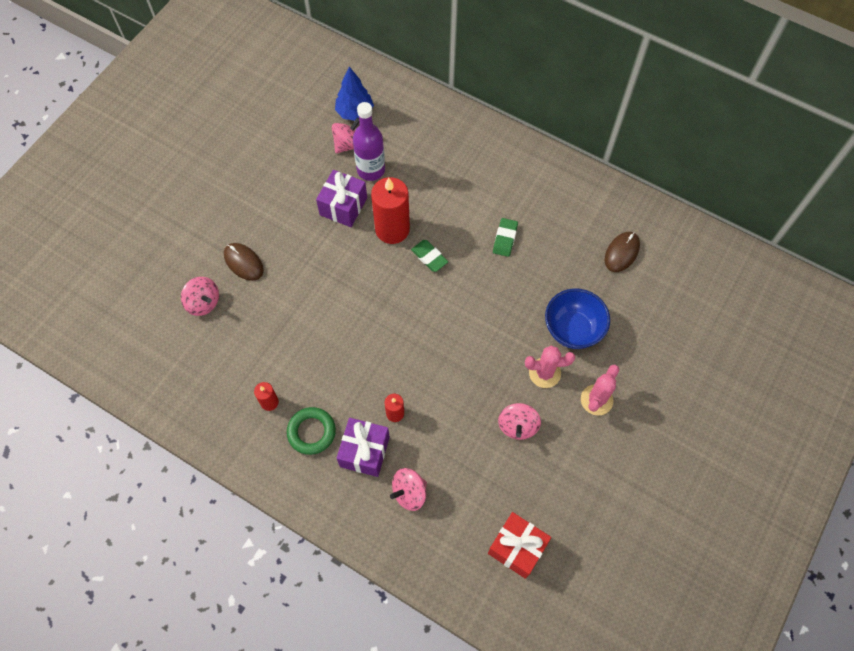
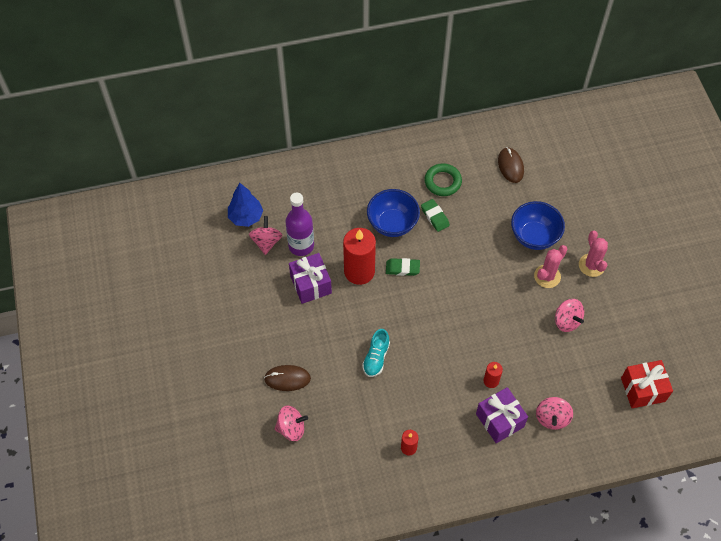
camera: 45 degrees left, 5 degrees down
green ring [287,407,336,455] -> green ring moved to [424,163,462,196]
none -> turquoise shoe [362,329,390,377]
none -> blue bowl [367,189,420,237]

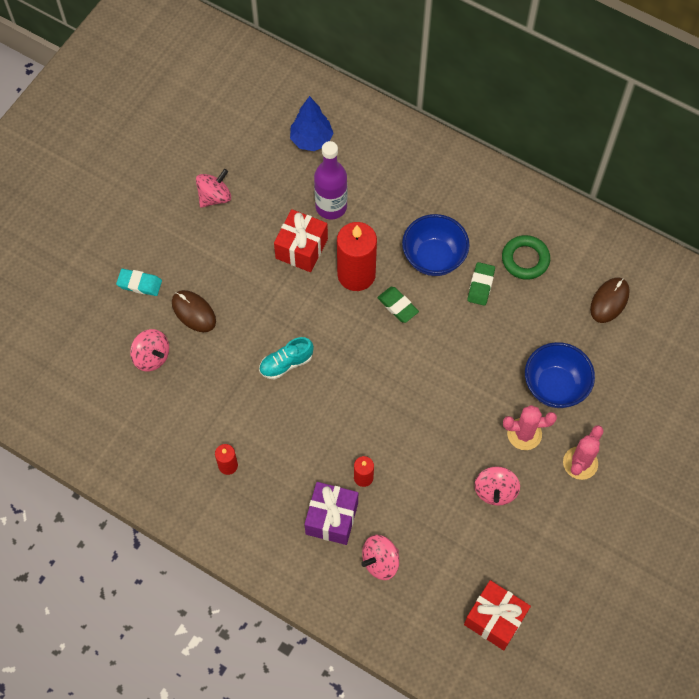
camera: 45 degrees right, 5 degrees up
pink spinning top [249,216,282,255] -> pink spinning top moved to [196,169,231,208]
purple gift [289,253,332,304] -> red gift [274,209,328,272]
none -> turquoise eraser [116,269,162,296]

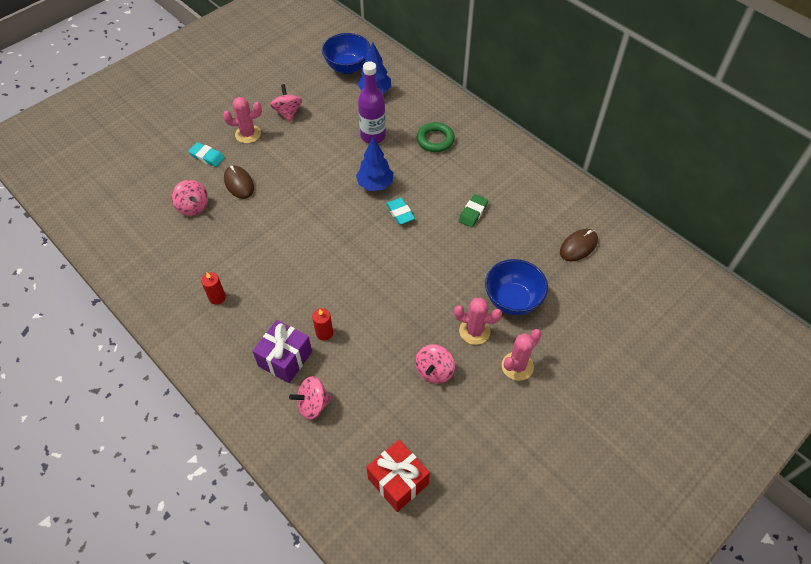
camera: 15 degrees right, 10 degrees down
pink spinning top [196,169,231,208] -> pink spinning top turned 75 degrees counterclockwise [270,84,302,122]
turquoise shoe [259,337,314,380] -> none
red gift [274,209,328,272] -> none
red candle [337,222,377,291] -> blue tree [356,138,394,191]
green eraser [377,287,419,323] -> turquoise eraser [386,198,415,225]
blue bowl [402,214,470,276] -> blue bowl moved to [322,33,371,74]
green ring [502,235,550,280] -> green ring moved to [417,122,455,152]
none -> pink cactus [223,97,262,143]

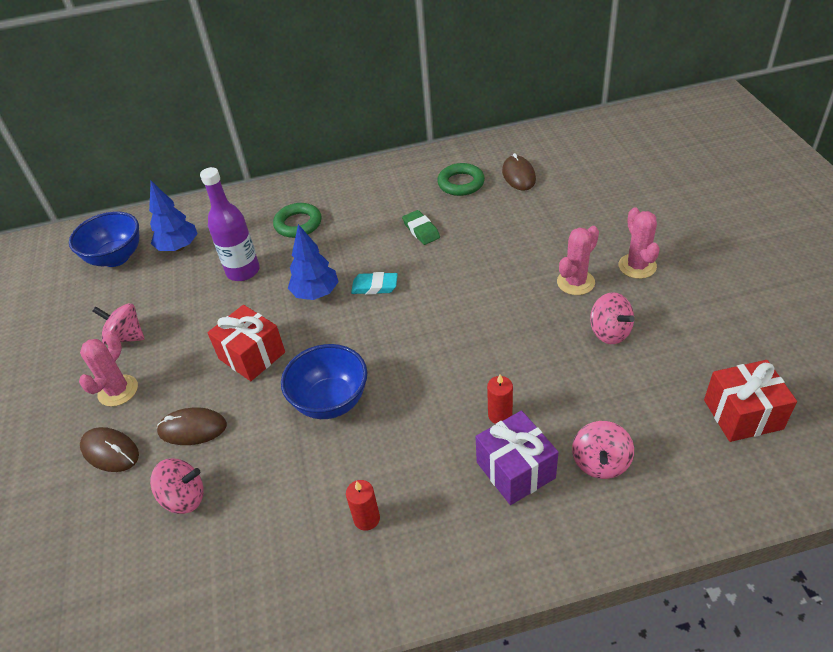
camera: 55 degrees left, 10 degrees down
turquoise eraser [188,142,225,167] -> brown mouse [80,427,139,472]
blue bowl [485,259,548,315] -> blue bowl moved to [281,344,367,419]
none -> red gift [207,305,285,381]
none -> green ring [437,163,485,196]

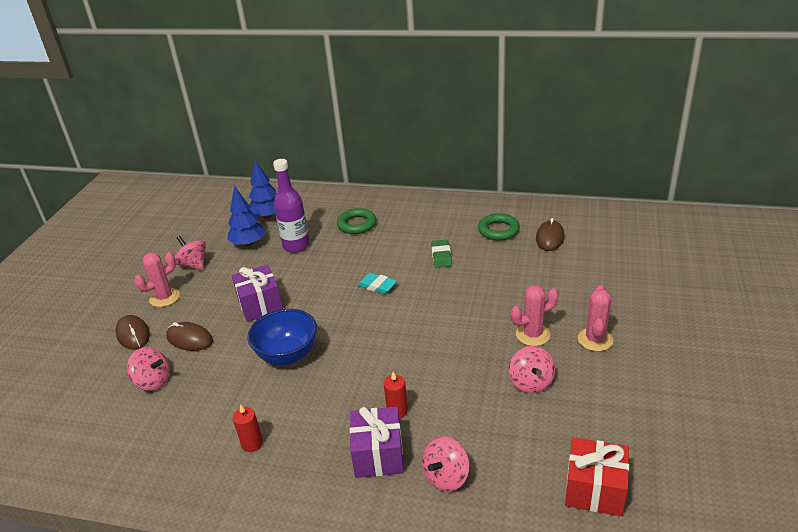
camera: 25 degrees right, 10 degrees down
blue bowl [69,211,139,267] -> none
red gift [207,305,285,381] -> purple gift [232,265,283,322]
blue tree [288,224,339,300] -> blue tree moved to [228,186,265,247]

